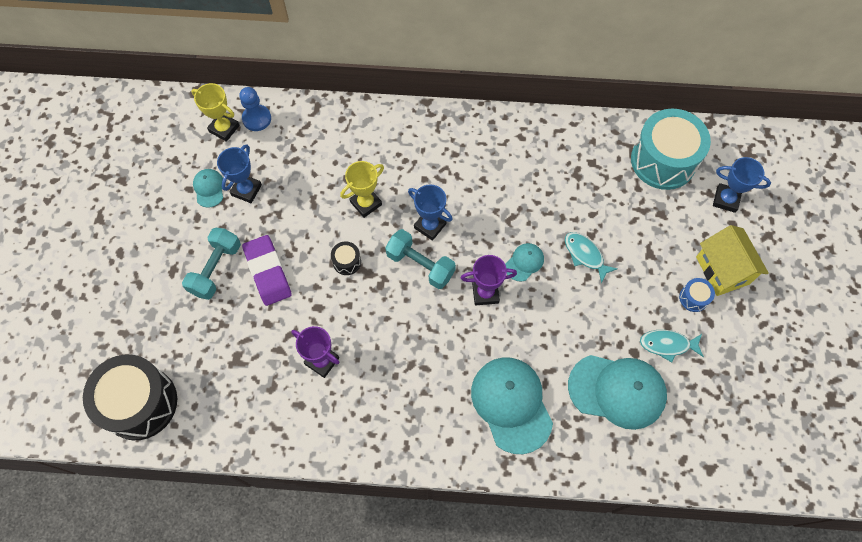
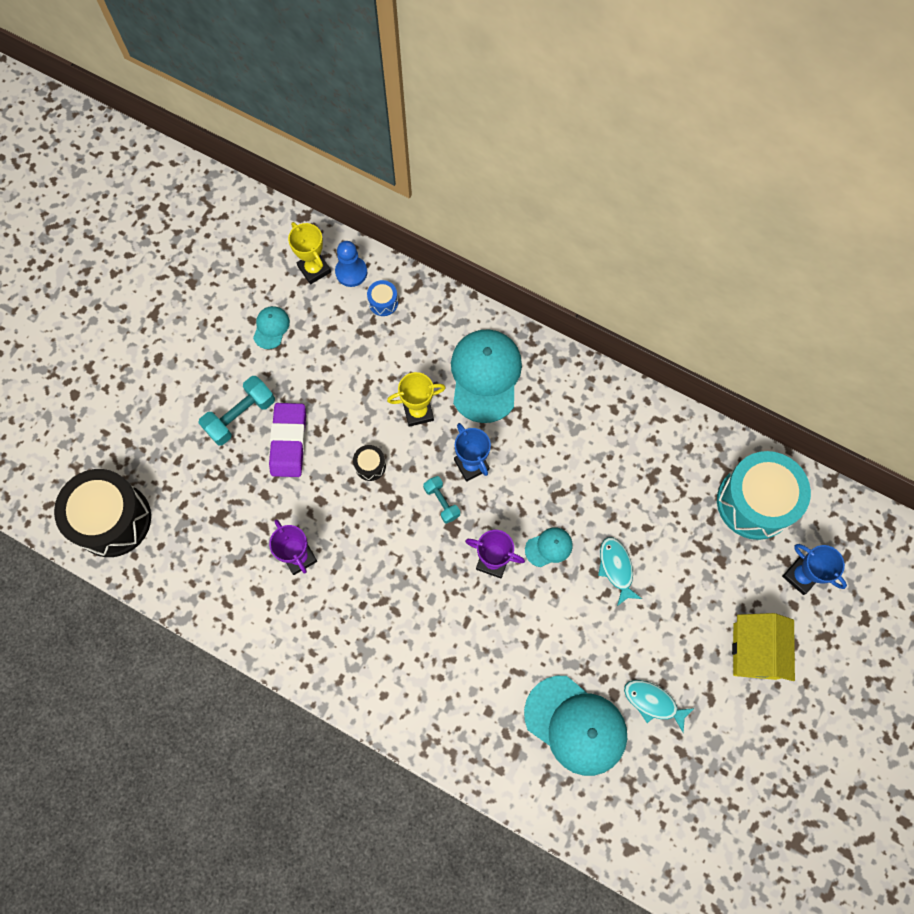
camera: 25 degrees right, 5 degrees up
blue trophy [217,144,262,203] -> none
turquoise dumbbell [385,229,456,289] -> turquoise dumbbell [423,476,460,524], size x0.60
turquoise cap [471,357,553,454] -> turquoise cap moved to [451,329,522,423]
blue drum [679,278,715,312] -> blue drum moved to [367,280,398,316]

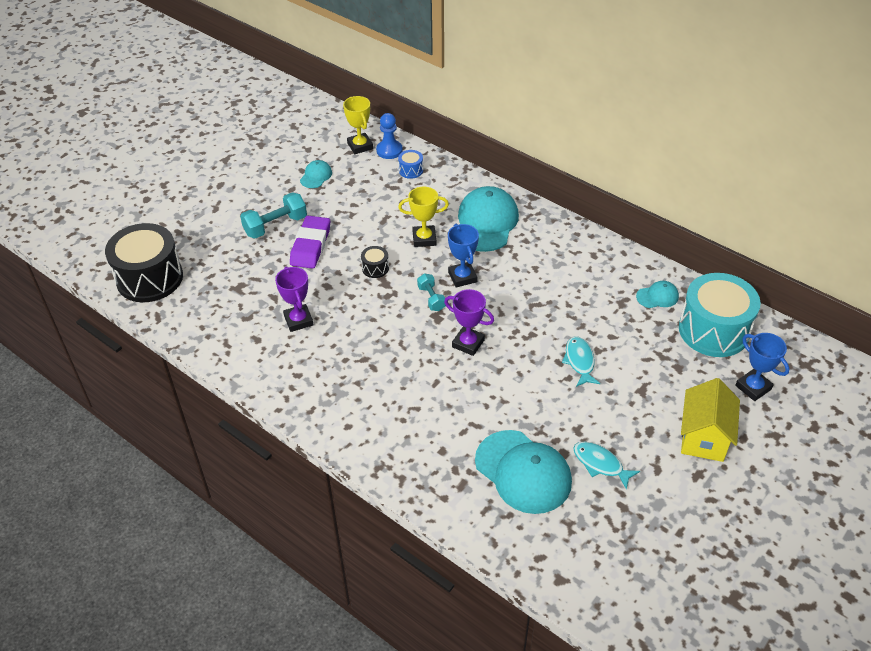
camera: 10 degrees right, 25 degrees down
turquoise cap [525,527,573,567] -> turquoise cap moved to [636,281,679,308]

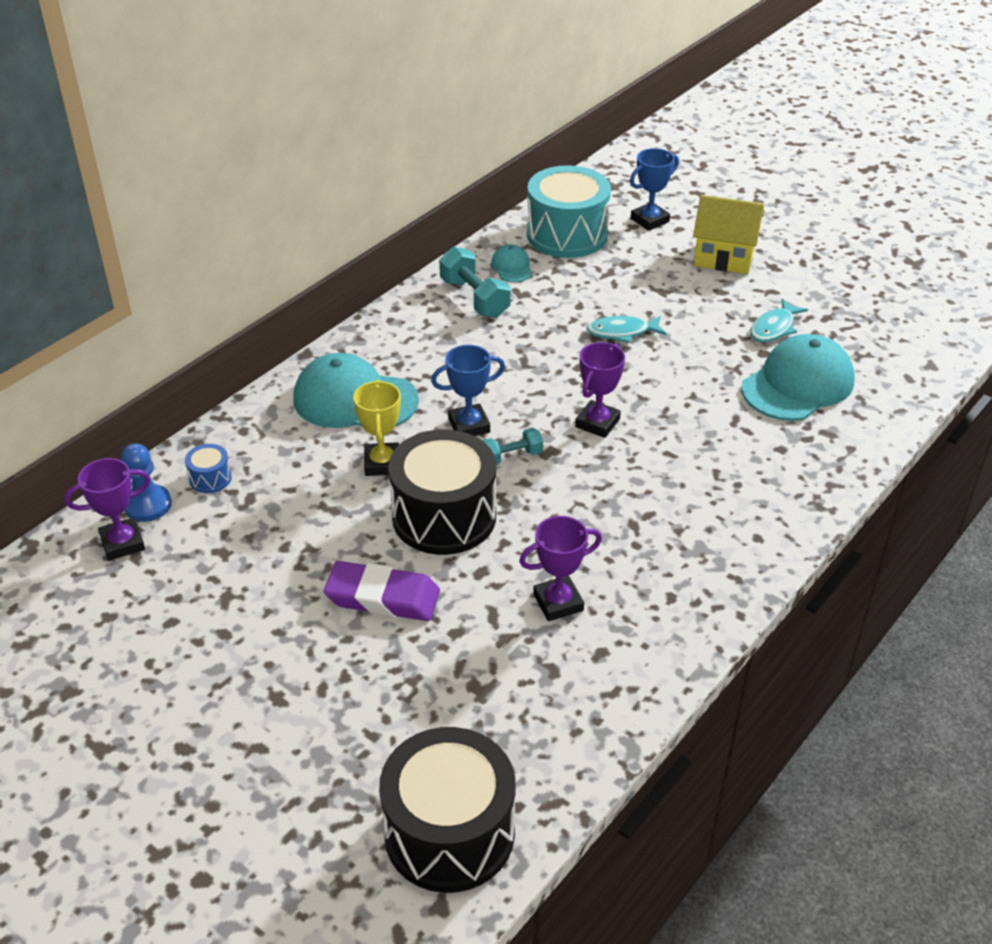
camera: 90 degrees left, 5 degrees down
turquoise dumbbell [240,192,307,239] -> turquoise dumbbell moved to [439,247,511,318]
turquoise cap [300,160,332,188] -> none
yellow trophy [343,96,373,154] -> purple trophy [64,458,151,561]
black drum [361,246,389,278] -> black drum [388,429,496,555], size x2.42

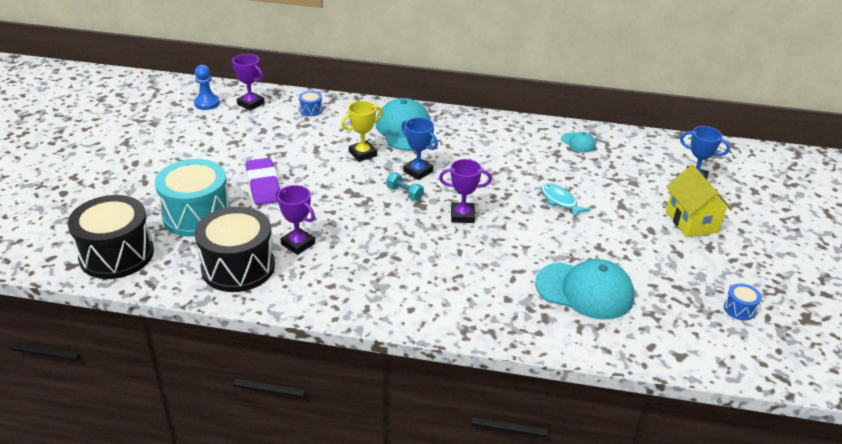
camera: 60 degrees right, 5 degrees down
blue pawn [121,443,172,522] -> blue pawn moved to [194,65,220,110]
black drum [388,429,496,555] -> black drum moved to [194,207,275,292]
turquoise dumbbell [439,247,511,318] -> none
turquoise cap [491,245,532,282] -> turquoise cap turned 90 degrees clockwise [561,132,596,153]
turquoise drum [527,165,611,258] -> turquoise drum moved to [155,159,231,237]
turquoise fish [750,299,808,342] -> none
none -> blue drum [724,283,762,320]

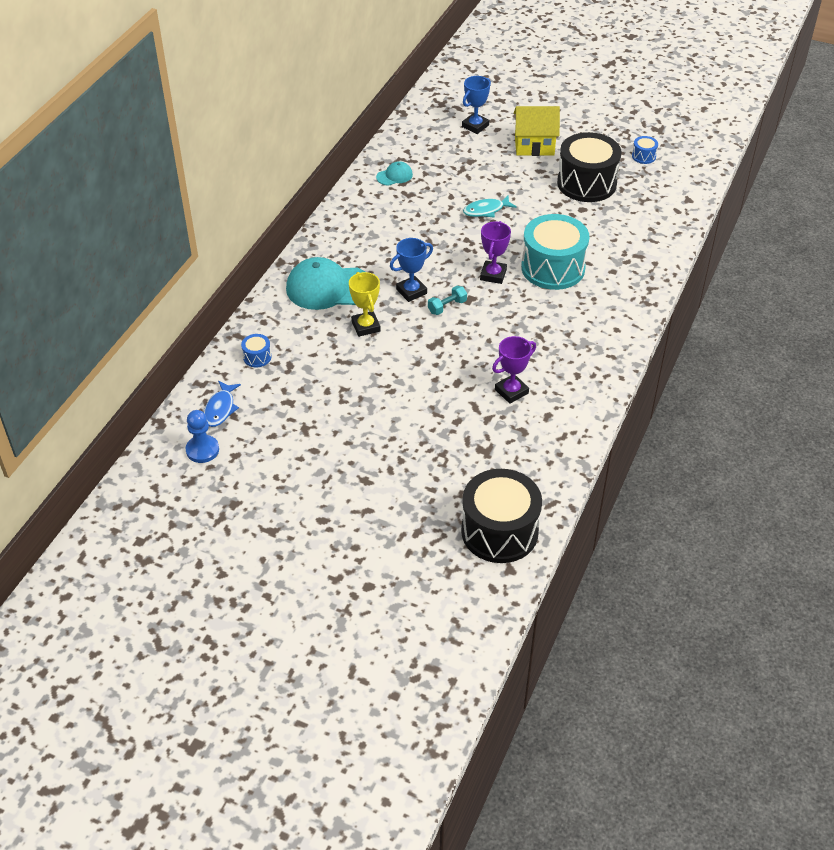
camera: 75 degrees left, 10 degrees up
turquoise drum [155,159,231,237] -> turquoise drum moved to [521,214,589,290]
black drum [194,207,275,292] -> black drum moved to [557,132,622,202]
purple trophy [231,54,265,111] -> blue fish [204,381,241,427]
purple eraser [246,158,280,205] -> none
turquoise cap [535,259,634,319] -> none

